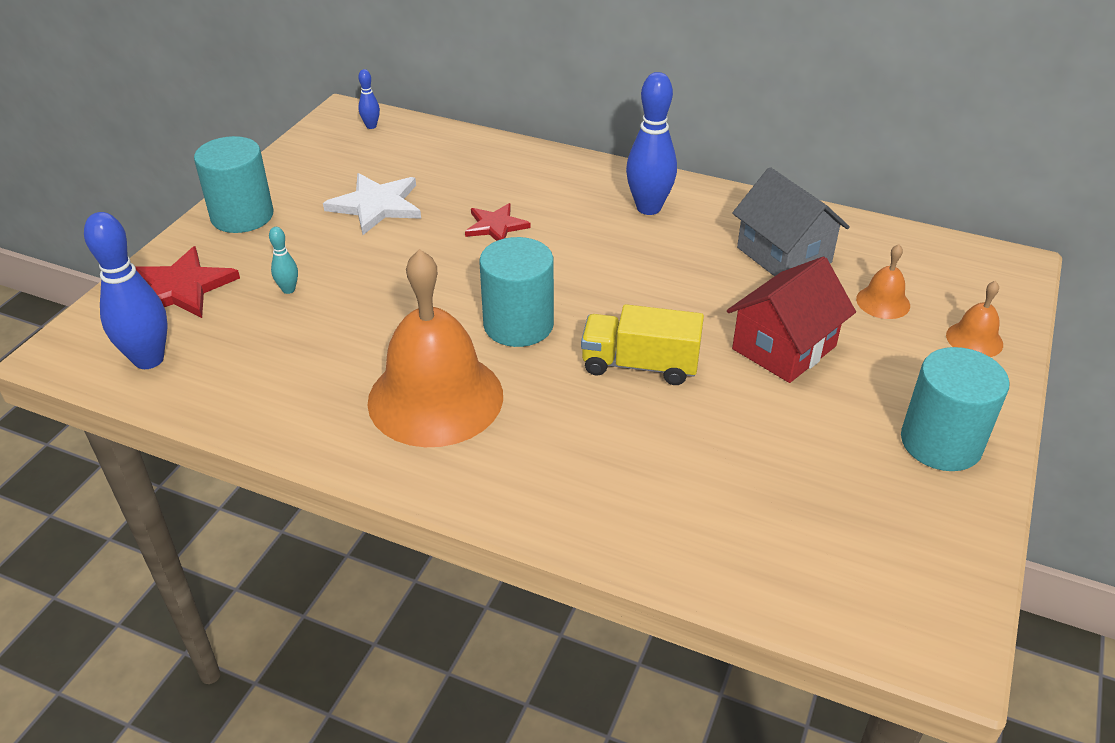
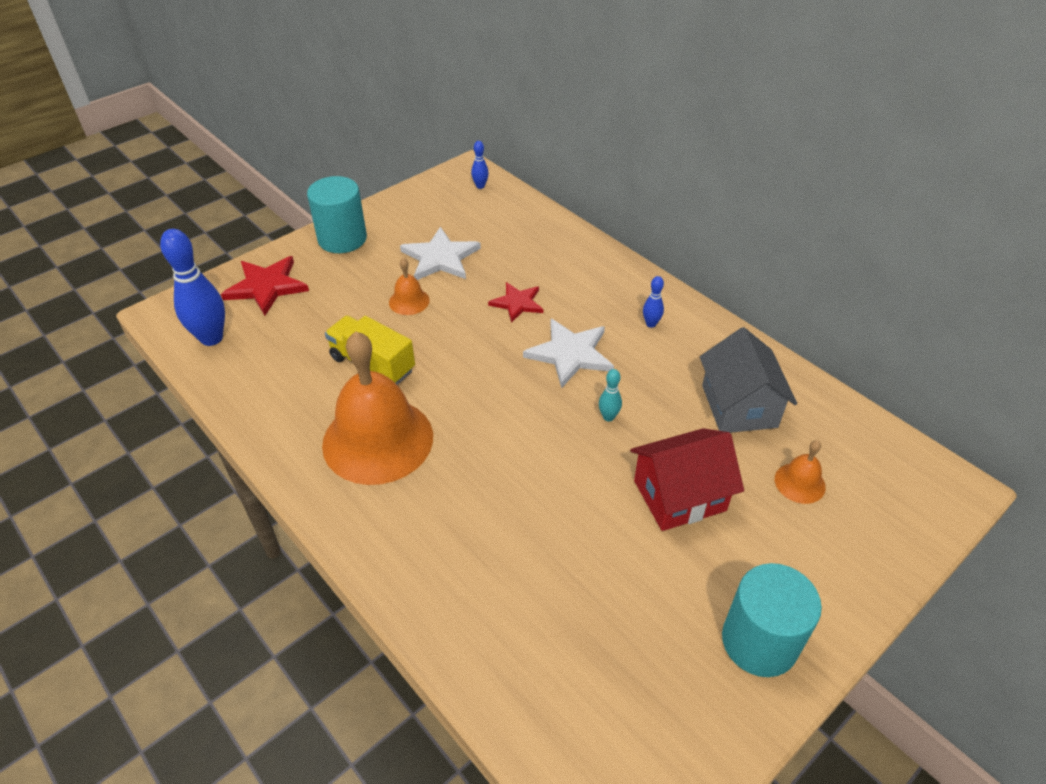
camera: 25 degrees right, 5 degrees up
turquoise bowling pin [269,227,298,294] -> turquoise bowling pin moved to [599,369,622,422]
turquoise cylinder [479,237,554,347] -> none
yellow truck [581,304,704,385] -> yellow truck moved to [325,315,415,385]
blue bowling pin [626,72,677,215] -> blue bowling pin [643,276,664,328], size x0.47
orange bell [946,281,1003,357] -> orange bell moved to [389,258,430,315]
none -> white star [523,319,614,388]

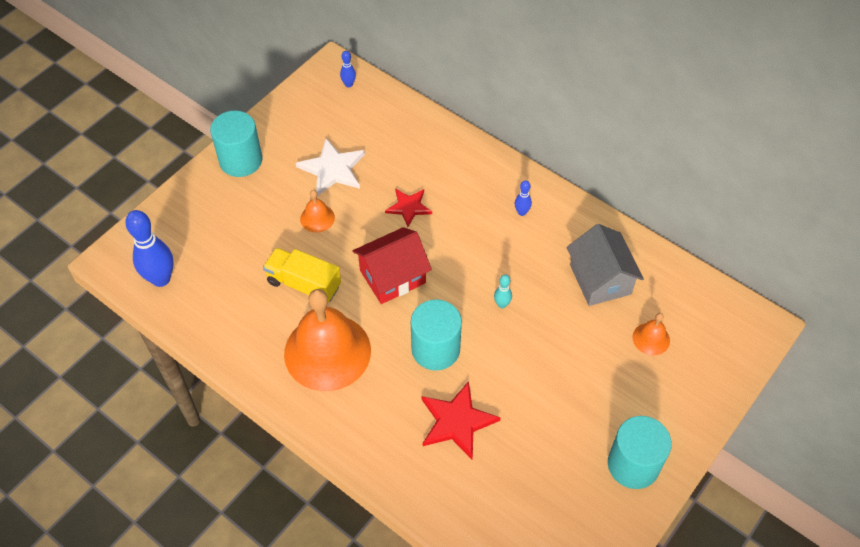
camera: 10 degrees left, 10 degrees up
red star [221,256,309,315] -> red star moved to [421,381,501,459]
white star [523,319,614,388] -> none
red house [630,428,744,531] -> red house moved to [352,227,432,304]
none -> turquoise cylinder [411,299,462,371]

